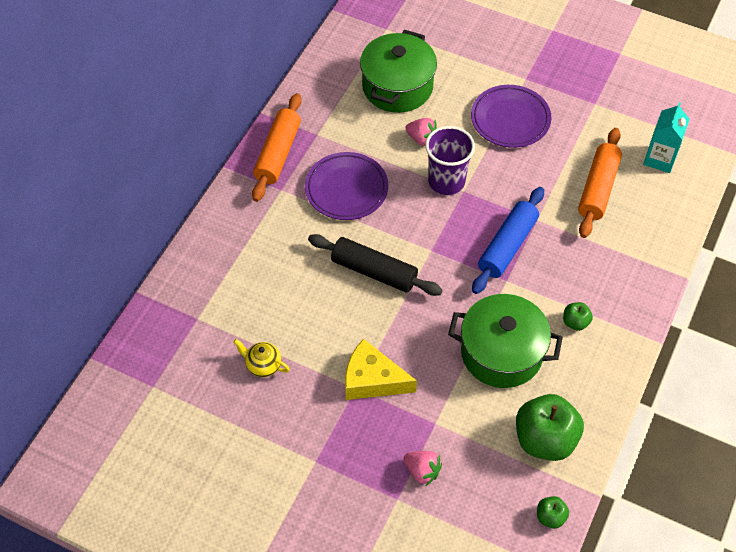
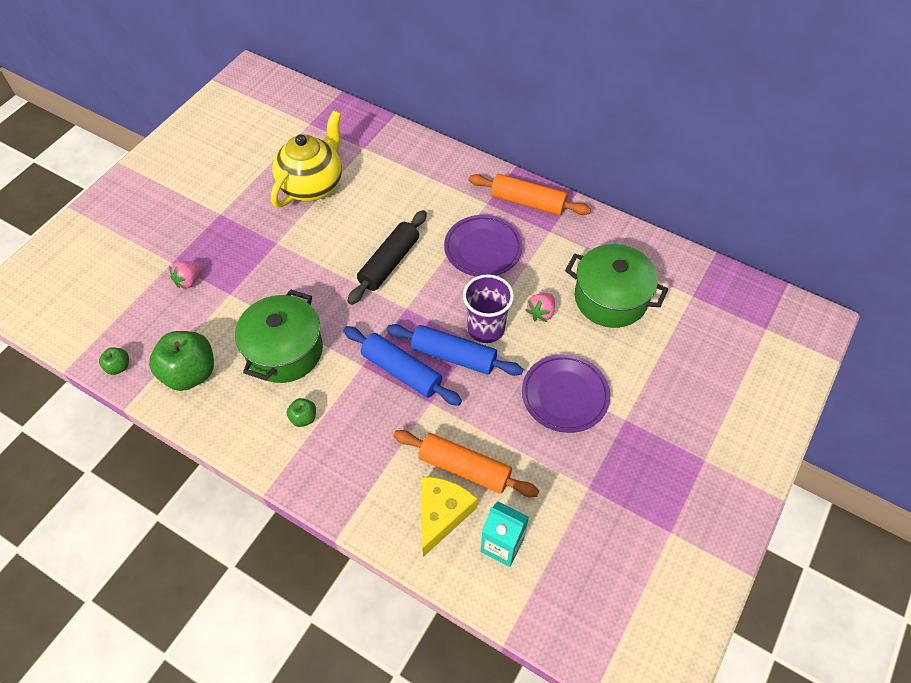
camera: 95 degrees right, 0 degrees up
yellow teapot [233,339,290,377] -> yellow teapot [271,110,342,207], size x2.29
yellow cheese [345,339,417,400] -> yellow cheese moved to [421,476,478,557]
none -> blue rolling pin [387,324,523,376]

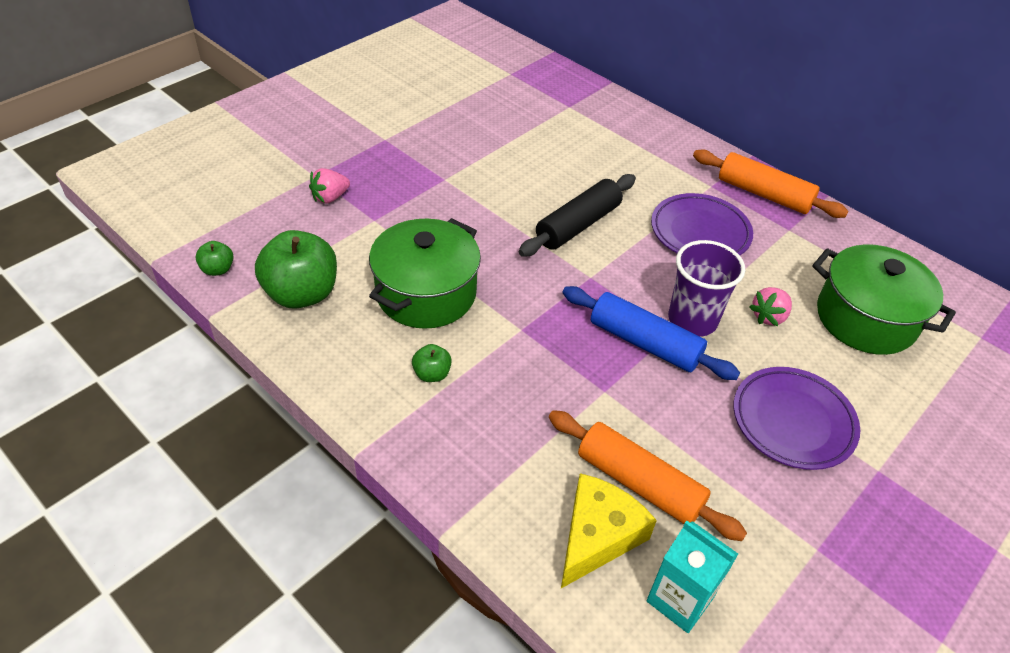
camera: 10 degrees right, 10 degrees down
yellow teapot [271,110,342,207] -> none
blue rolling pin [343,326,462,406] -> none

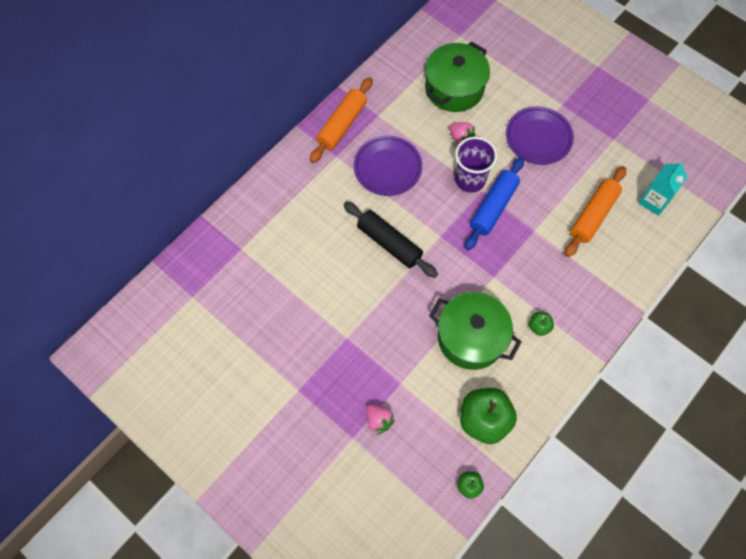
camera: 90 degrees left, 20 degrees up
yellow cheese [561,473,657,588] -> none

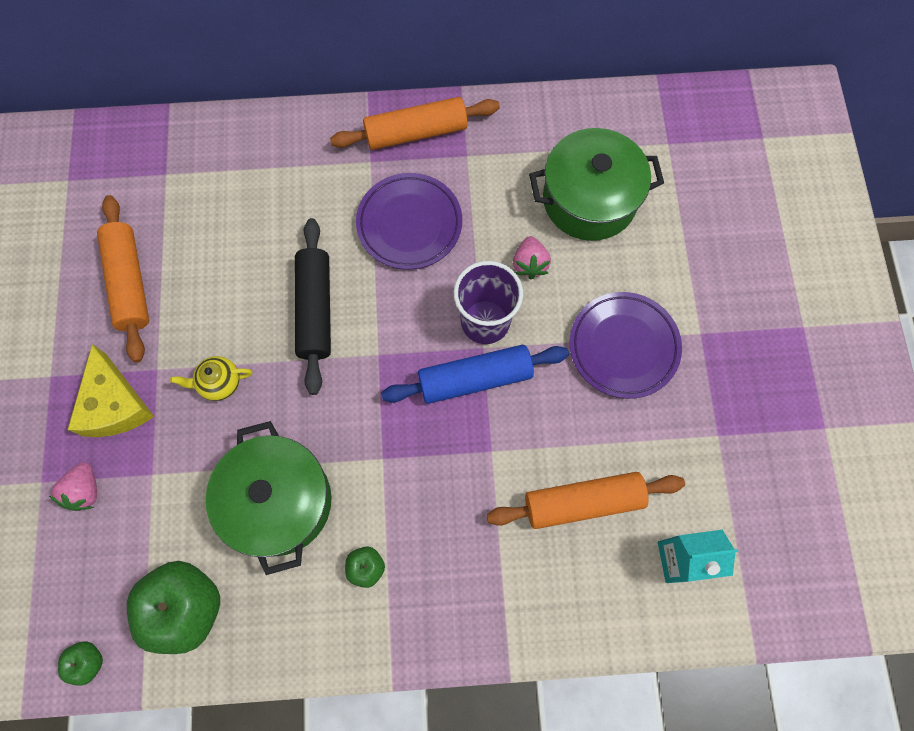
camera: 45 degrees right, 5 degrees up
none -> yellow cheese [67,344,154,437]
none -> orange rolling pin [97,195,149,363]
none -> yellow teapot [170,356,253,401]

